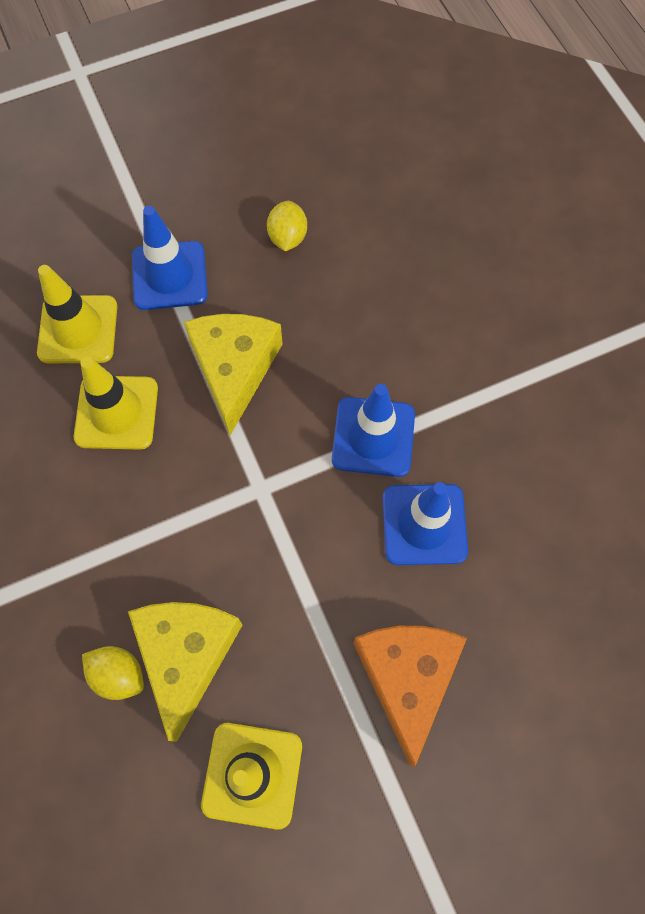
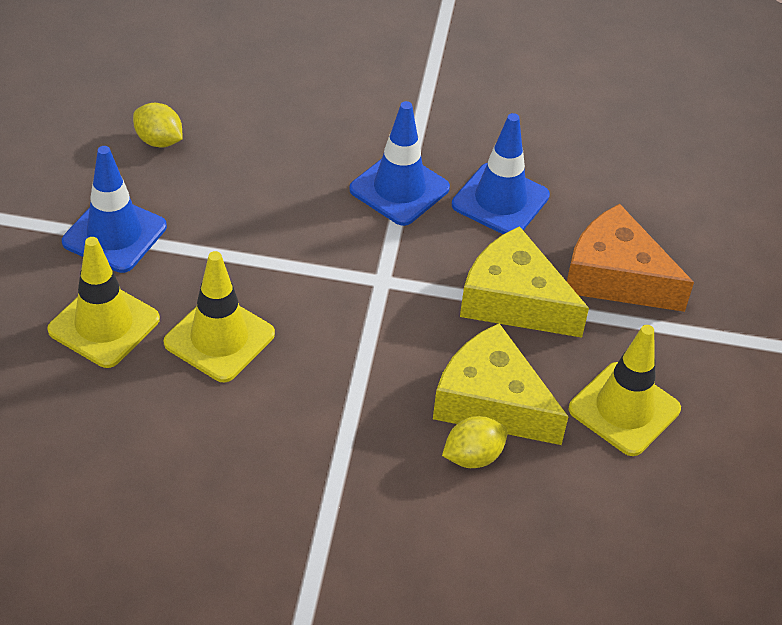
camera: 60 degrees left, 20 degrees down
yellow cheese [184,314,283,435] -> yellow cheese moved to [460,226,589,338]

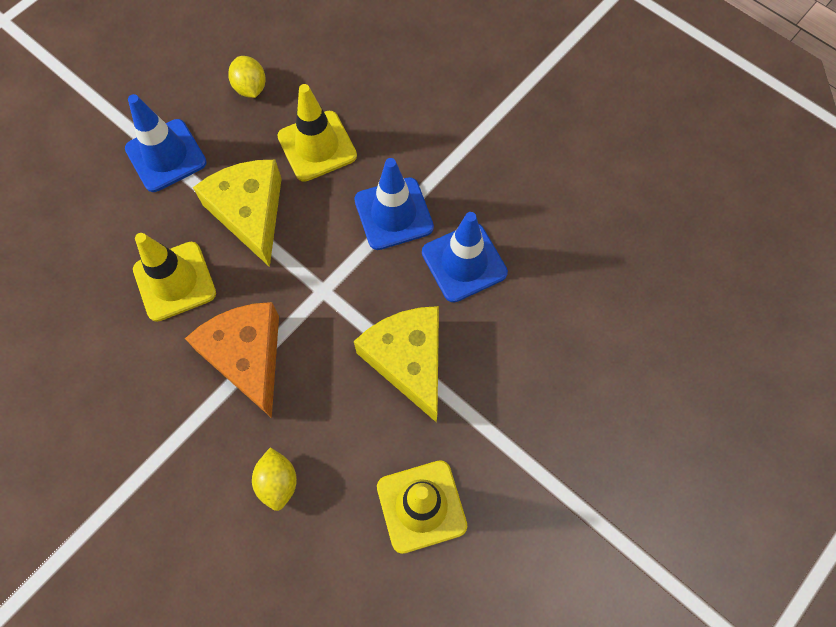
camera: 35 degrees right, 20 degrees up
yellow traffic cone [47,237,160,368] -> yellow traffic cone moved to [277,84,357,182]
yellow cheese [433,323,568,445] -> yellow cheese moved to [193,160,282,267]
yellow lemon [442,416,508,468] -> yellow lemon turned 75 degrees clockwise [252,447,297,511]
orange cheese [567,204,694,312] -> orange cheese moved to [185,302,279,418]

